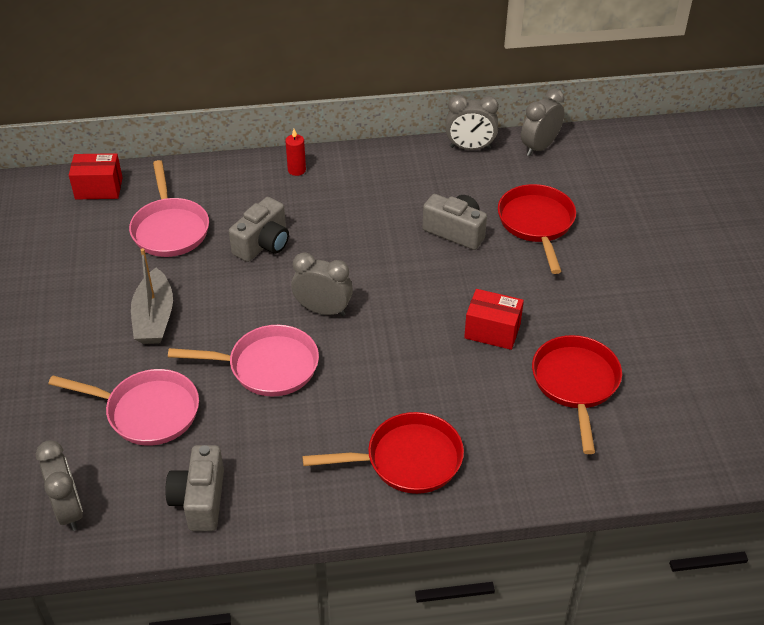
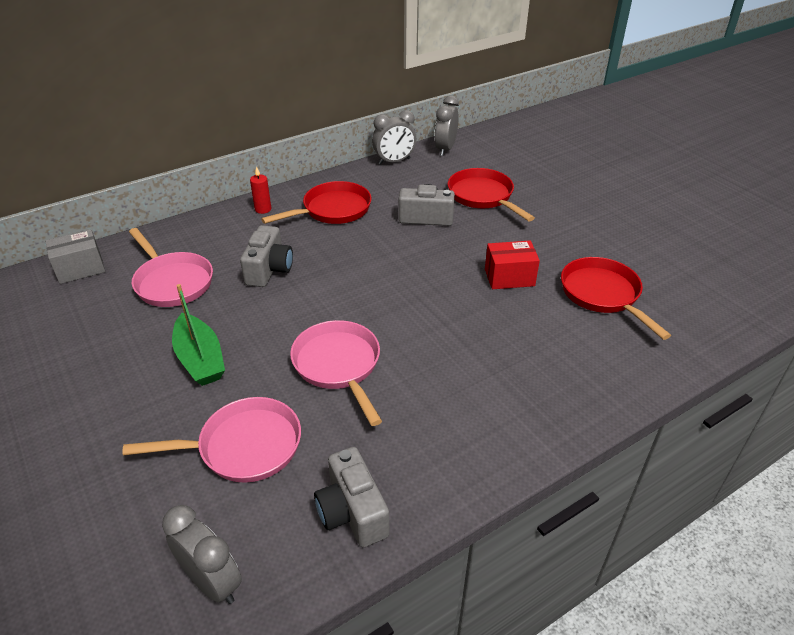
camera: 25 degrees left, 5 degrees down
red box [69,153,123,199] -> grey box [45,230,105,284]
grey boat [131,248,173,344] -> green boat [172,284,225,386]
pink pan [168,325,319,397] -> pink pan turned 90 degrees counterclockwise [290,320,382,426]
grey clock [291,252,353,316] -> none
red pan [302,412,464,494] -> red pan moved to [261,181,371,224]

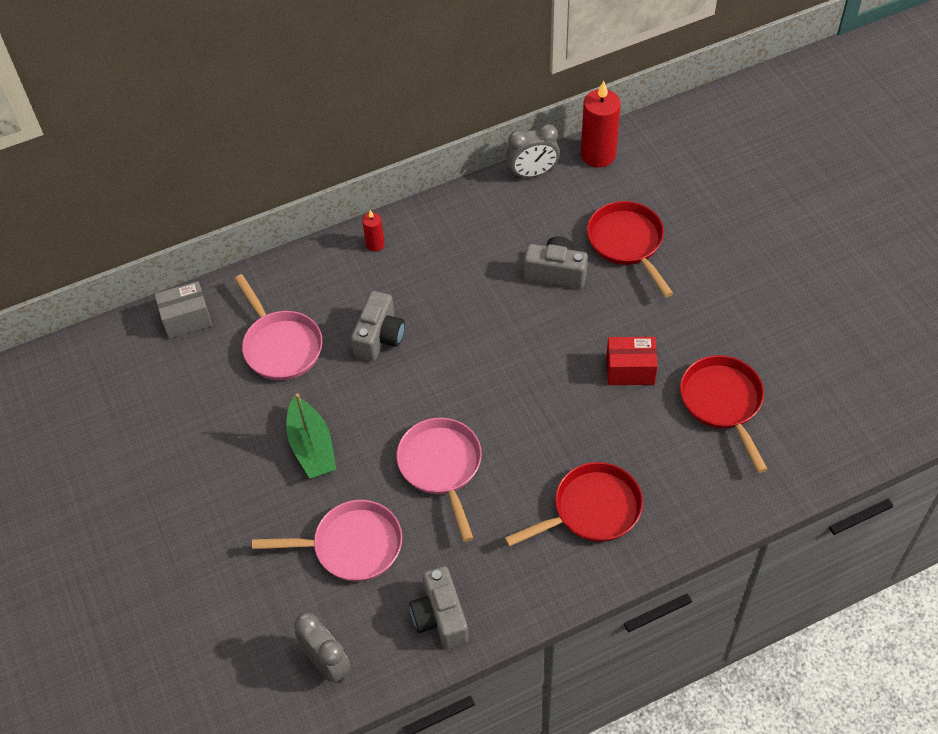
camera: 10 degrees right, 15 degrees up
red pan [261,181,371,224] -> red pan moved to [505,462,643,547]
grey clock [434,96,459,156] -> red candle [581,81,621,167]

